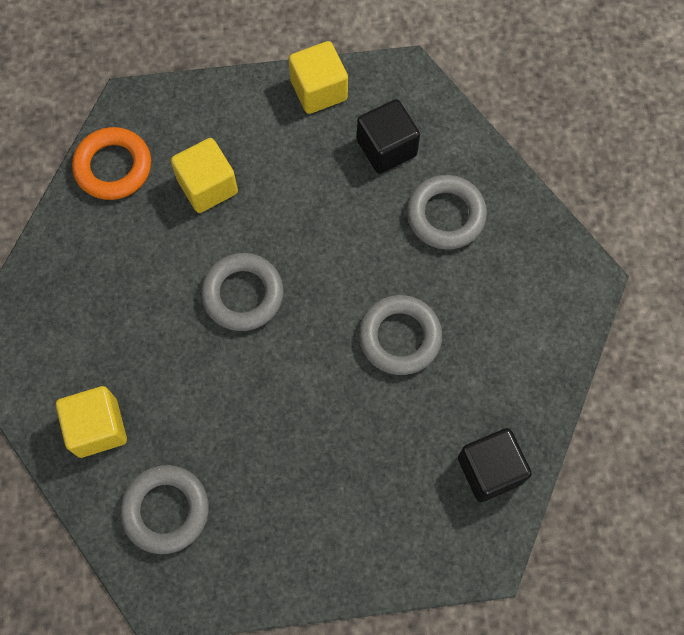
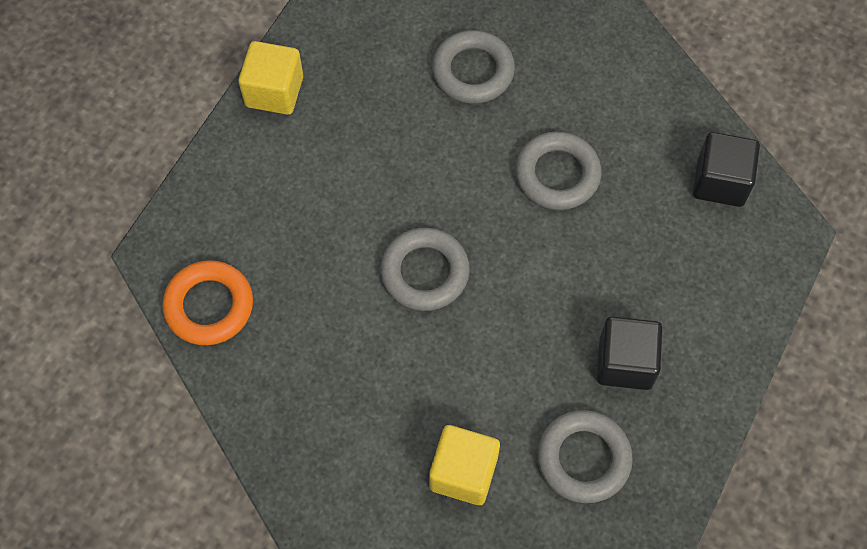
camera: 55 degrees left, 5 degrees down
yellow cube [171,138,238,213] -> none
black cube [357,99,420,174] -> black cube moved to [597,317,663,390]

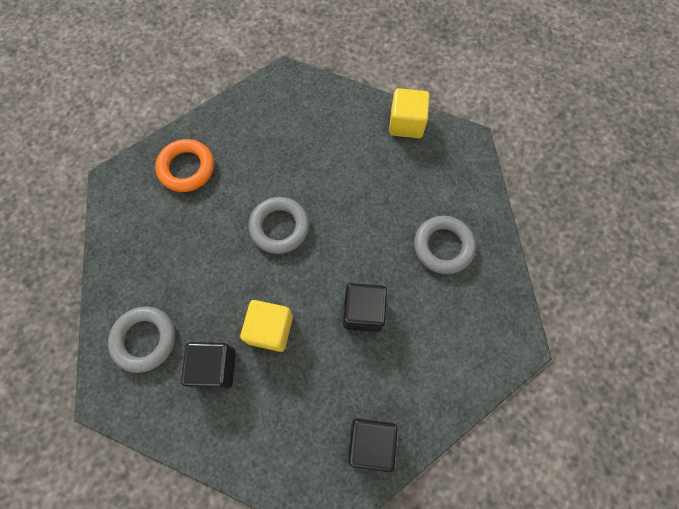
camera: 85 degrees right, 5 degrees up
orange ring [162,260,253,345] -> orange ring moved to [155,139,214,192]
yellow cube [429,425,500,505] -> yellow cube moved to [240,300,293,352]
grey ring [515,132,601,210] -> black cube [343,283,387,332]

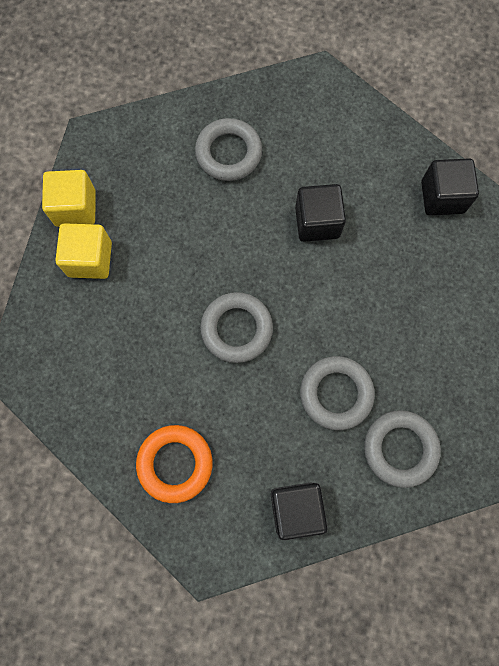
camera: 100 degrees left, 5 degrees up
black cube [181,342,236,389] -> black cube moved to [271,483,328,540]
yellow cube [240,300,293,352] -> yellow cube moved to [55,223,112,279]
none -> grey ring [300,356,375,430]

